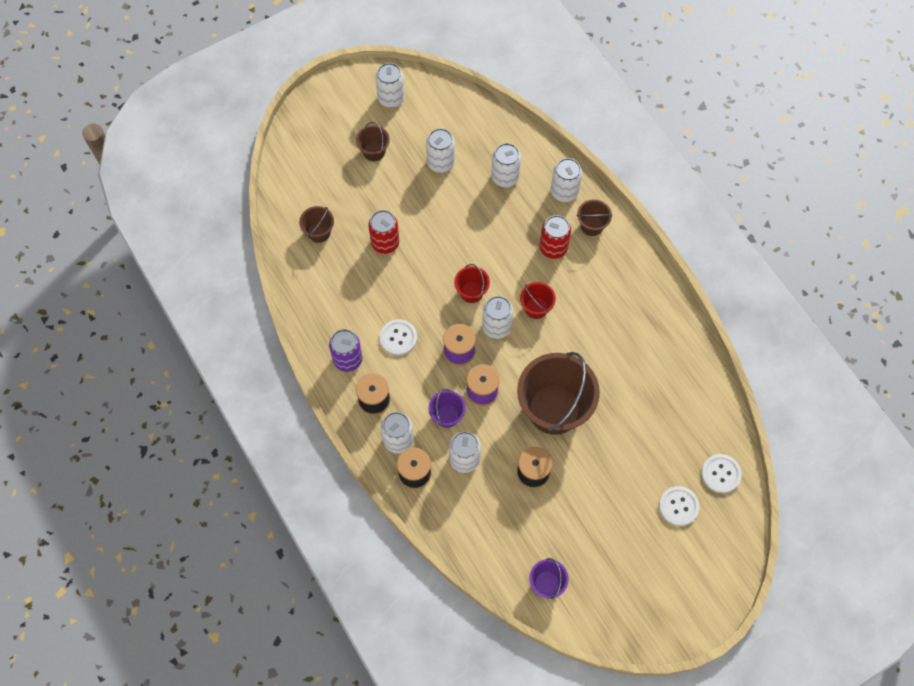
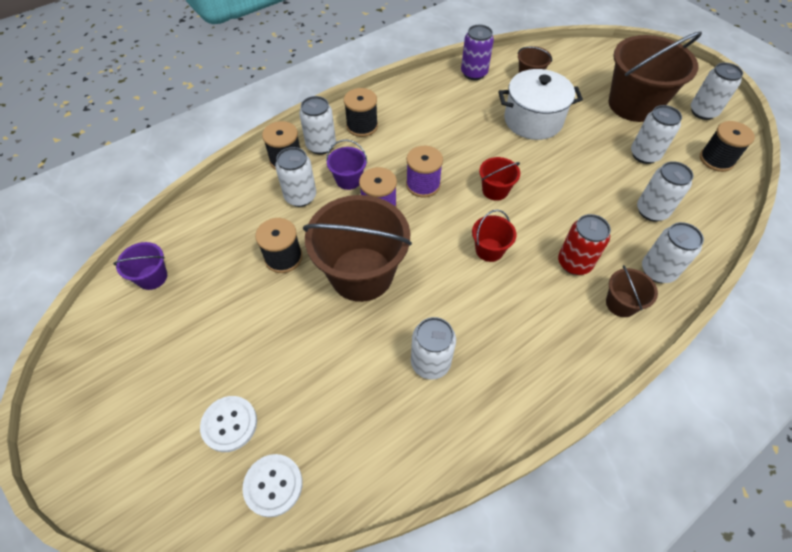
camera: 85 degrees right, 10 degrees down
purple can [329,329,363,372] -> purple can moved to [461,25,494,80]
brown bucket [356,122,390,161] -> brown bucket [608,31,702,122], size x2.17
red can [368,210,399,254] -> white pot [498,69,583,140]
white button [380,319,417,356] -> none
white can [482,296,513,339] -> white can moved to [411,317,456,379]
none -> black spool [700,121,755,172]

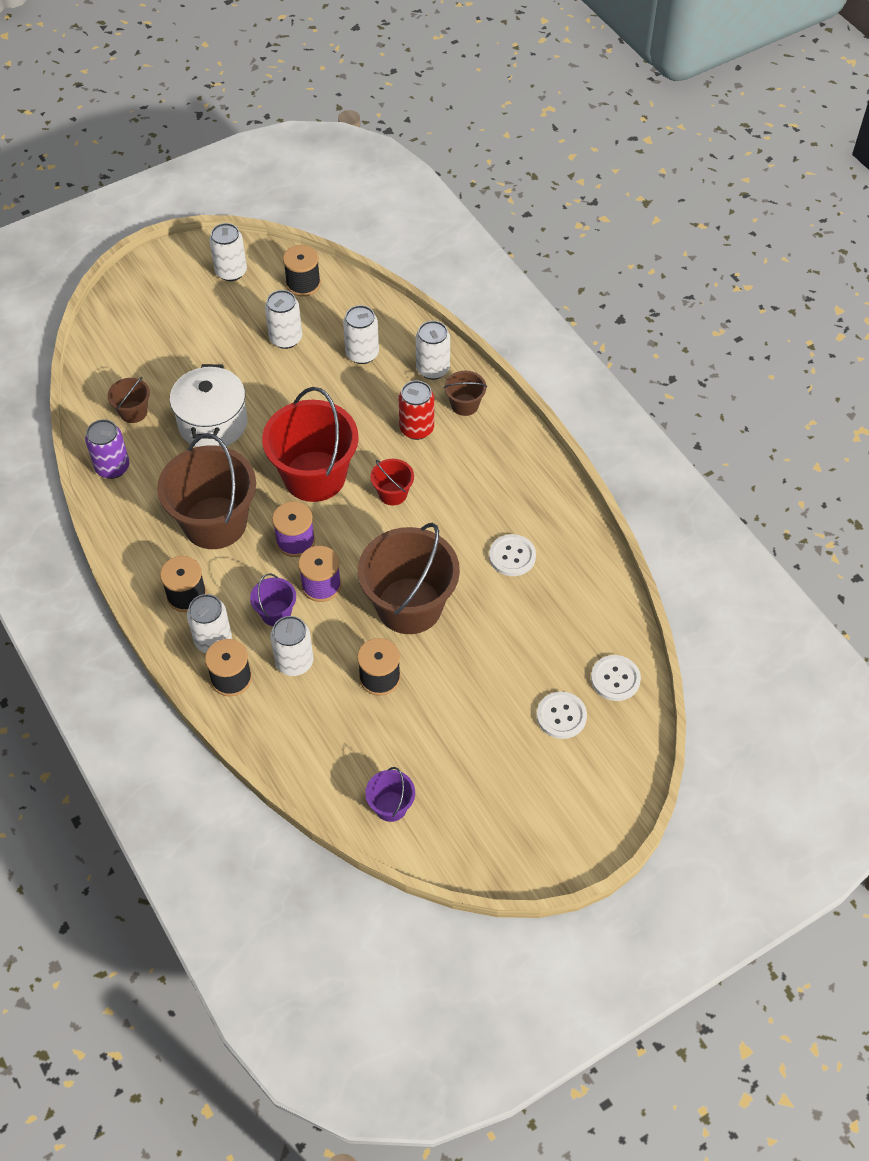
camera: 85 degrees left, 0 degrees up
white can [411,317,456,379] -> white button [489,534,536,576]
red bucket [479,157,520,201] -> red bucket [262,387,359,502], size x2.17
brown bucket [608,31,702,122] -> brown bucket moved to [157,433,256,549]

